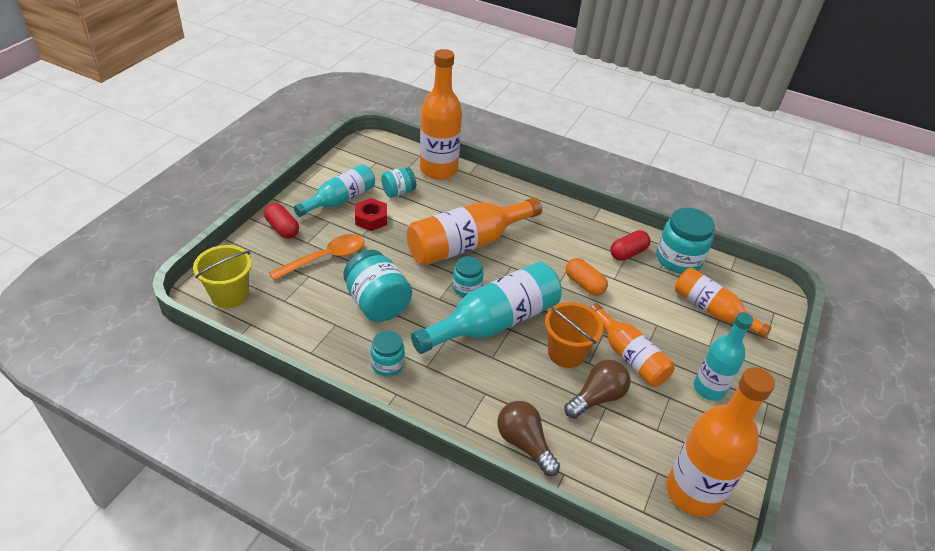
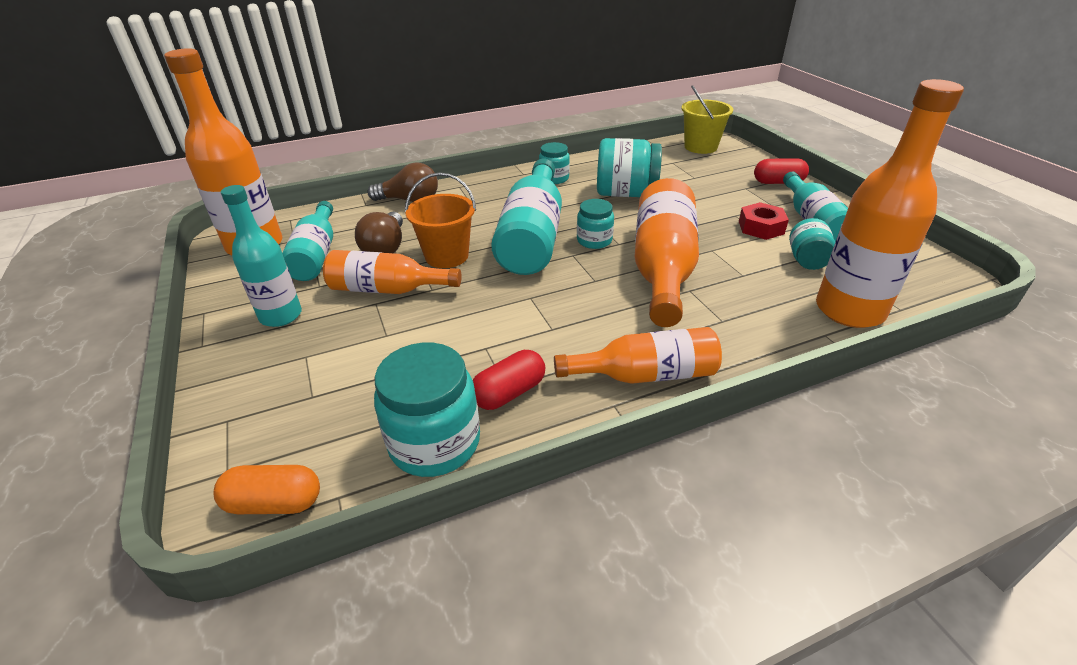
camera: 135 degrees right, 5 degrees down
orange spoon [269,234,365,281] -> none
orange capsule [566,258,608,296] -> orange capsule moved to [214,465,320,514]
red capsule [610,230,650,261] -> red capsule turned 45 degrees clockwise [473,350,545,410]
orange bottle [675,268,772,338] -> orange bottle moved to [554,327,722,384]
none -> turquoise bottle [282,201,333,281]

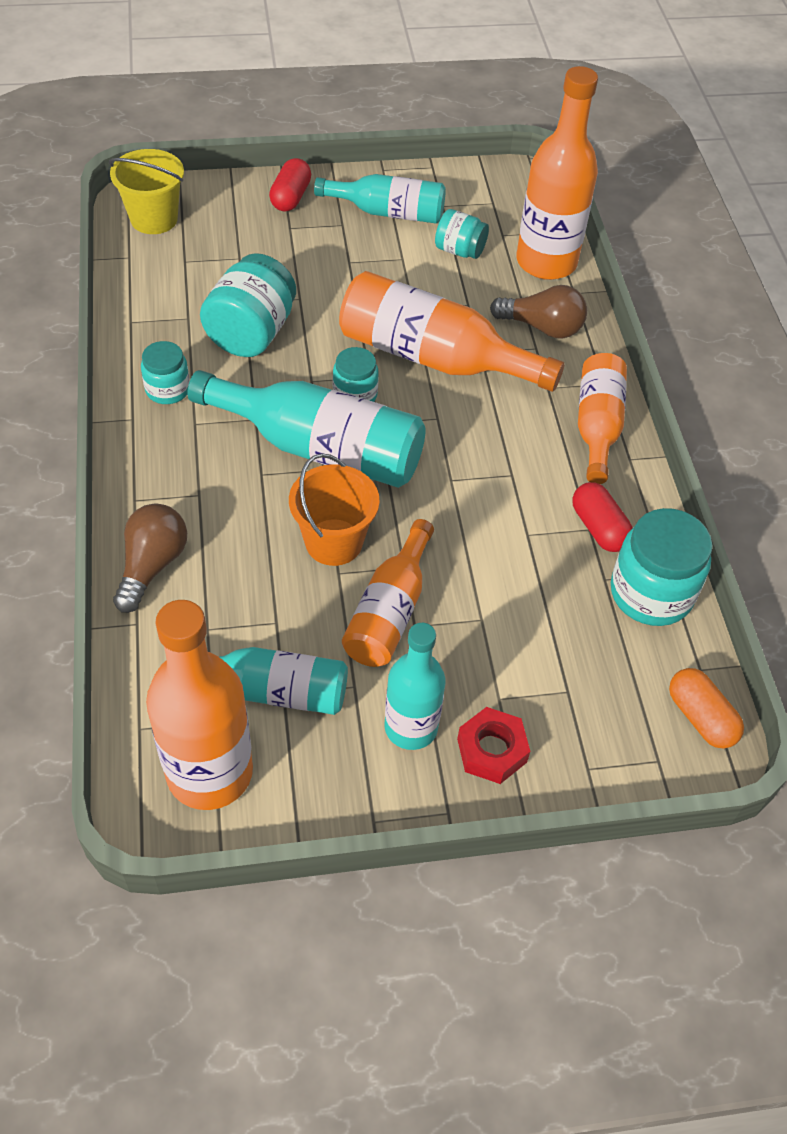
camera: 80 degrees left, 15 degrees up
orange capsule [214,465,320,514] -> orange capsule turned 45 degrees counterclockwise [669,668,744,749]
brown light bulb [355,212,403,253] -> brown light bulb moved to [490,285,587,338]
red nut [739,202,789,240] -> red nut moved to [457,707,530,784]

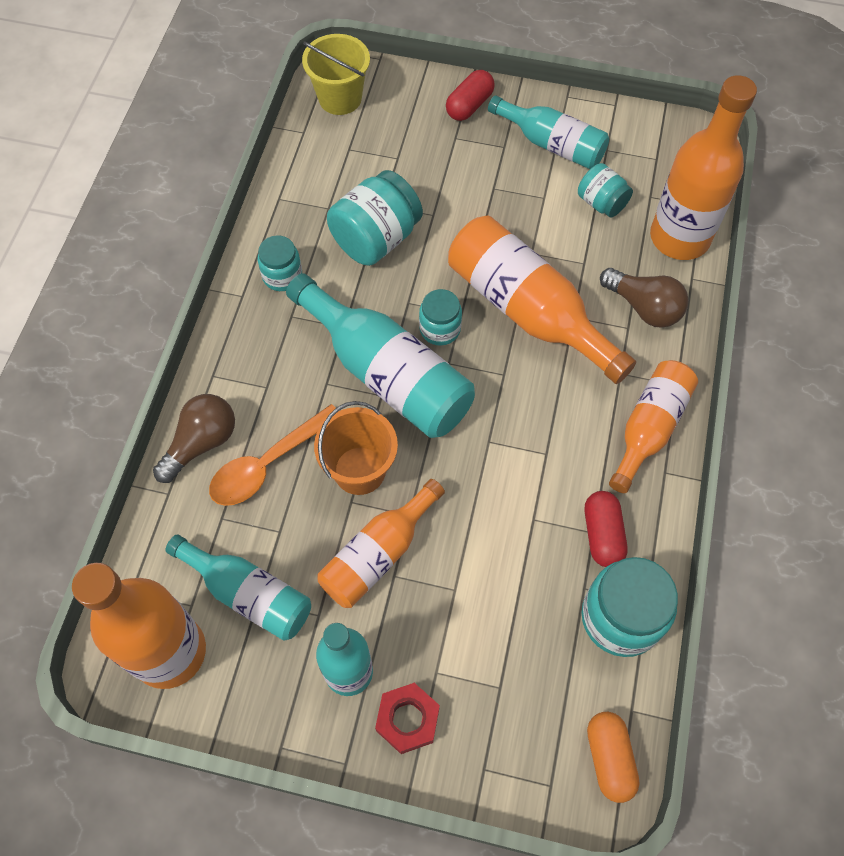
camera: 25 degrees right, 10 degrees up
none -> orange spoon [209,404,336,506]

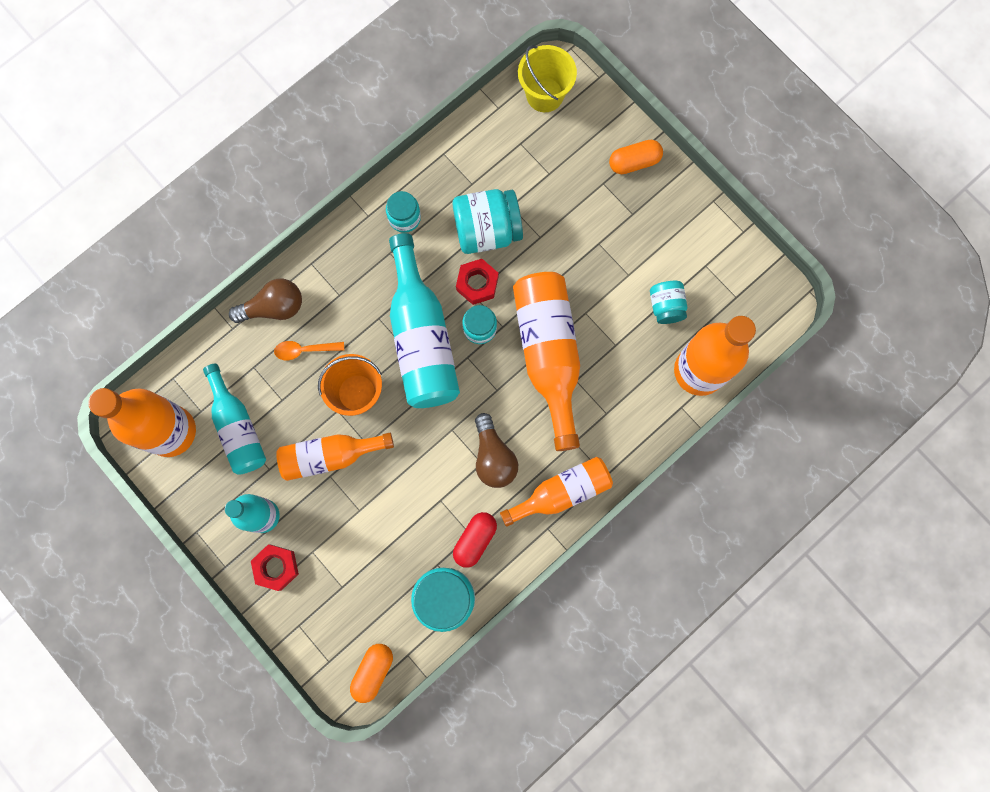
camera: 35 degrees right, 15 degrees up
orange spoon [209,404,336,506] -> orange spoon [274,341,344,360], size x0.60
red capsule [446,70,495,121] -> orange capsule [609,140,663,174]
turquoise bottle [488,95,609,169] -> none
brown light bulb [600,268,689,328] -> brown light bulb moved to [475,413,518,488]
none -> red nut [456,259,499,305]

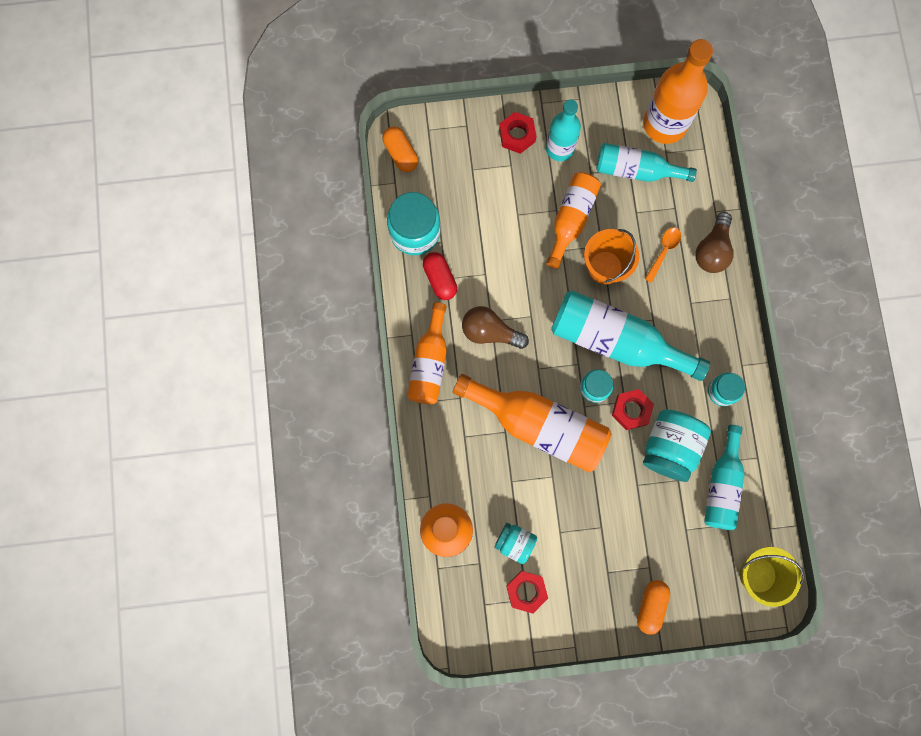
camera: 125 degrees right, 0 degrees up
none -> red nut [506,571,548,613]
none -> turquoise bottle [704,425,744,530]

